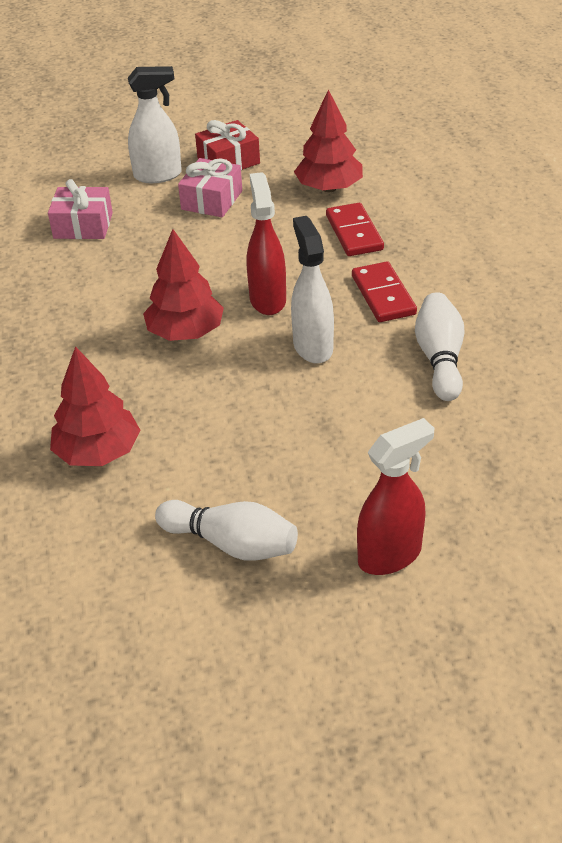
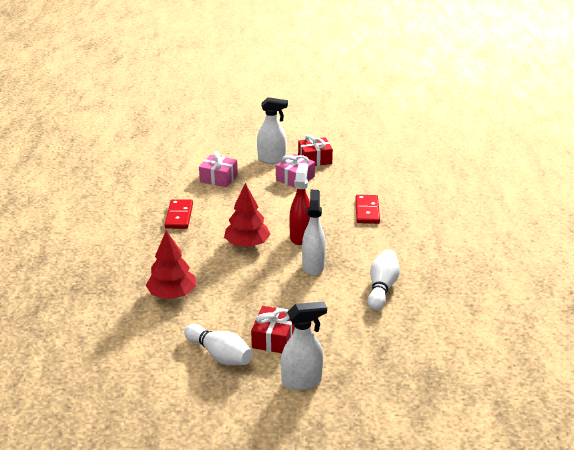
camera: 15 degrees right, 10 degrees down
red tree [294,90,363,192] -> none
red domino [352,261,417,322] -> red domino moved to [165,199,193,229]
red spray bottle [357,418,434,575] -> white spray bottle [281,302,327,390]
none -> red gift [251,306,295,353]

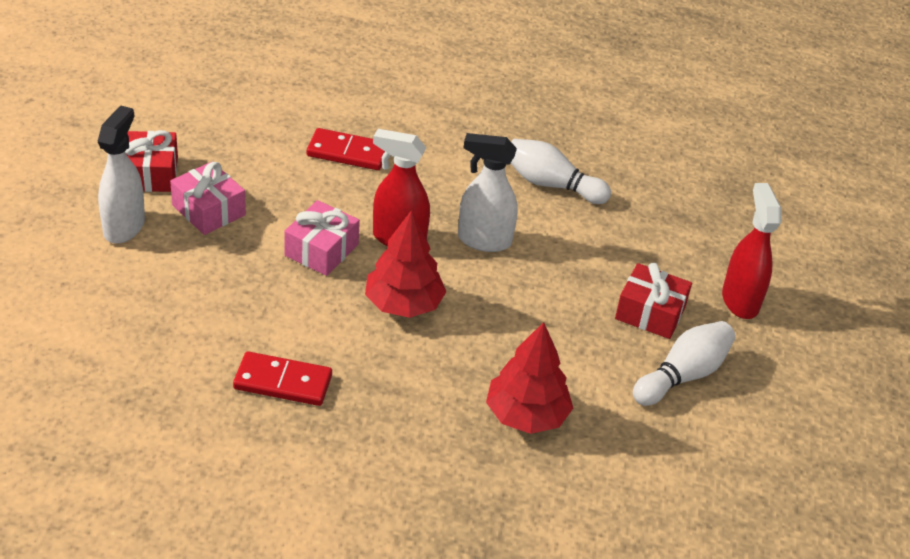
camera: 85 degrees left, 10 degrees up
pink gift [199,151,238,187] -> pink gift moved to [284,200,360,276]
white spray bottle [281,302,327,390] -> red spray bottle [722,183,782,319]

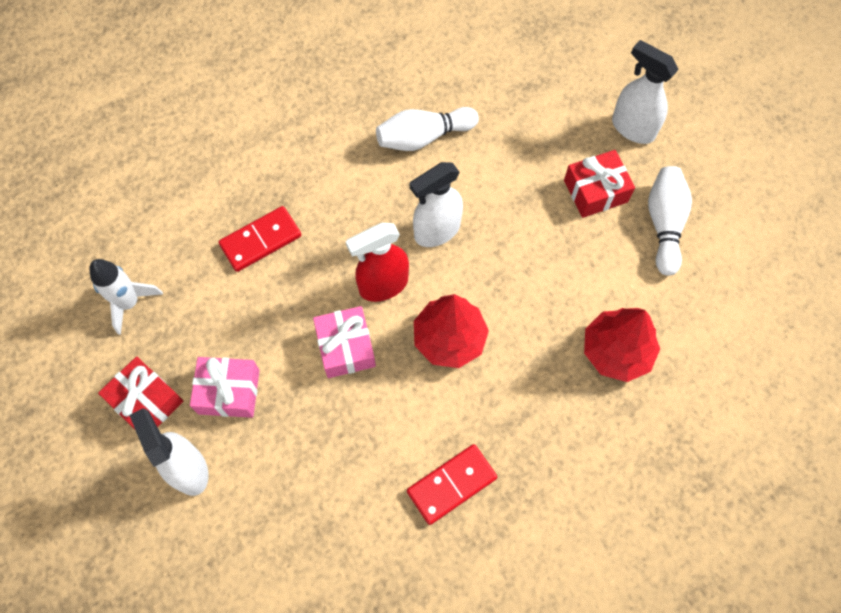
camera: 40 degrees left, 25 degrees up
red spray bottle [722,183,782,319] -> white spray bottle [612,40,679,144]
none -> white rocket [89,259,163,335]

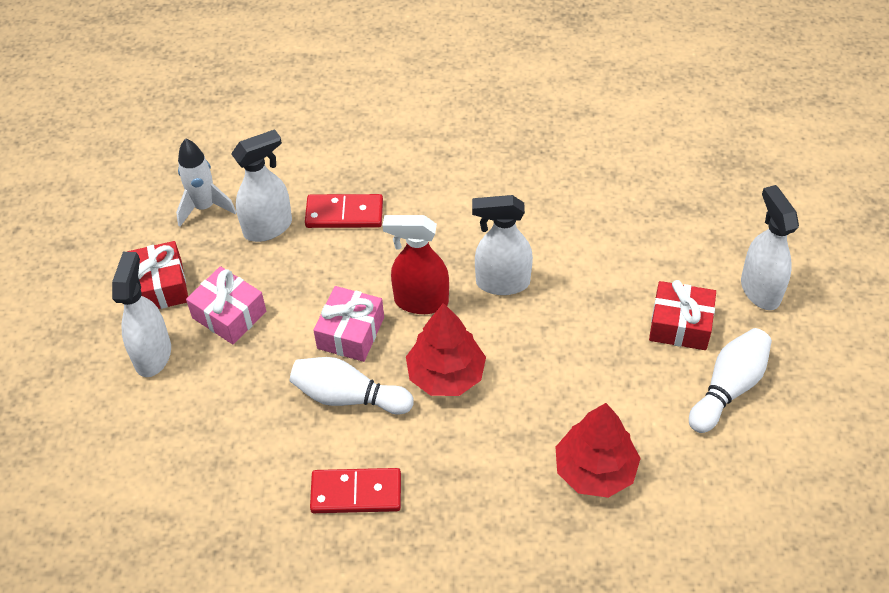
camera: 35 degrees right, 15 degrees down
white bowling pin [376,107,479,151] -> white bowling pin moved to [290,357,414,415]
none -> white spray bottle [231,129,292,242]

